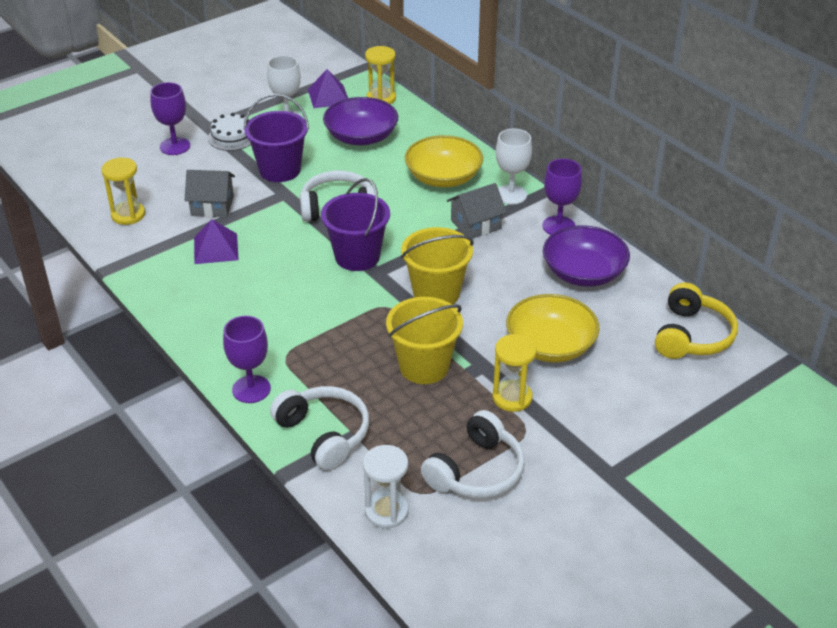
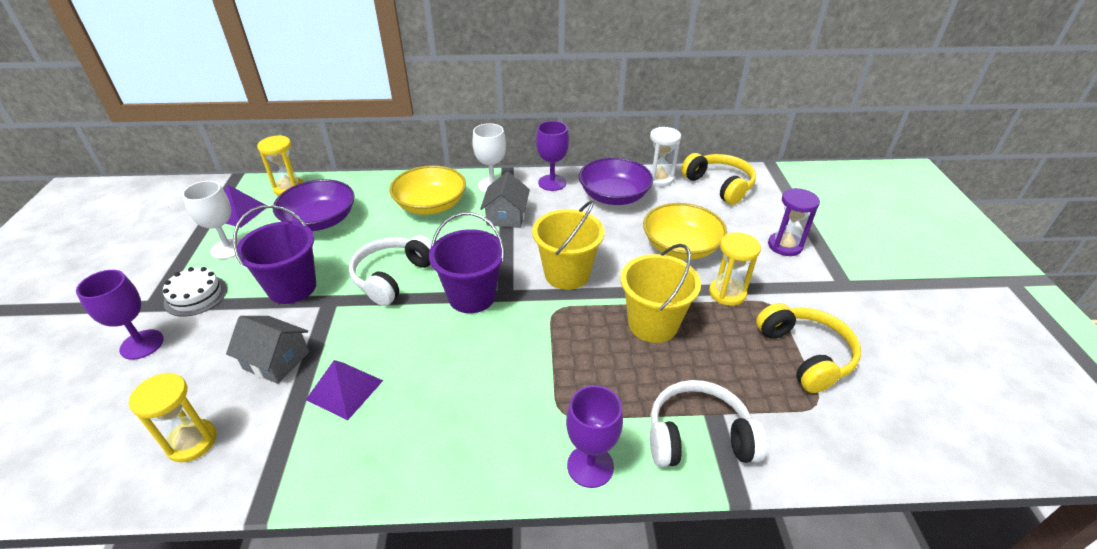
camera: 55 degrees left, 0 degrees up
grey house [185,170,235,217] -> grey house turned 75 degrees clockwise [226,316,309,384]
white hourglass [363,445,409,528] -> white hourglass moved to [649,127,681,187]
white headphones [421,410,525,498] -> yellow headphones [756,303,861,393]
none -> purple hourglass [768,188,820,256]

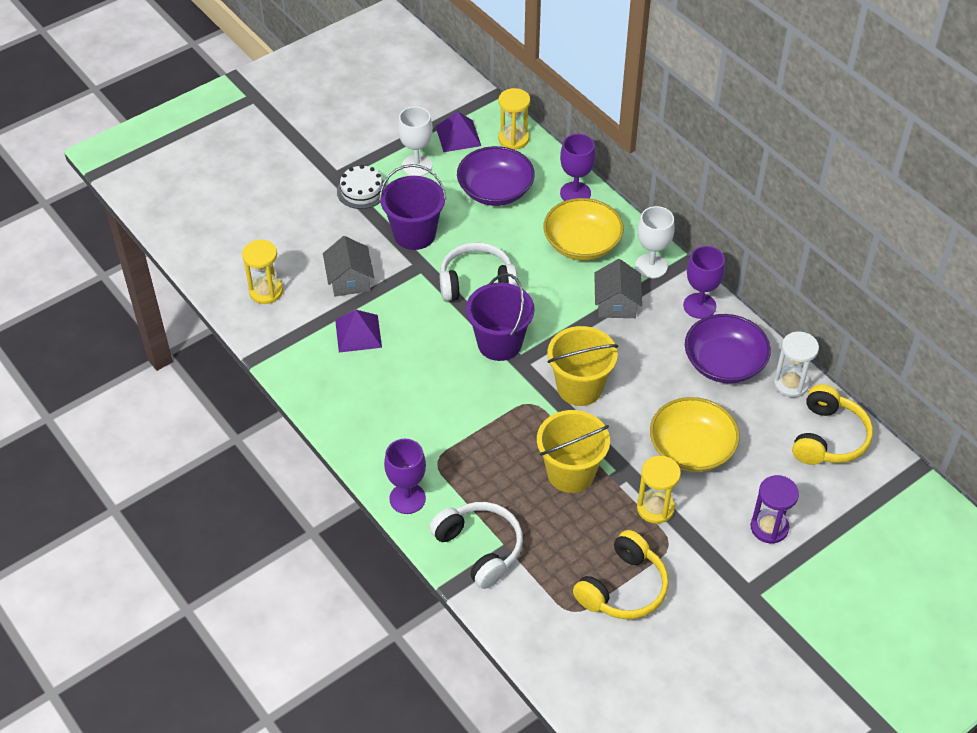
camera: 55 degrees right, 10 degrees up
purple goblet [76,270,164,360] -> purple goblet moved to [560,134,596,201]
grey house [480,172,530,228] -> grey house turned 60 degrees counterclockwise [594,259,642,318]

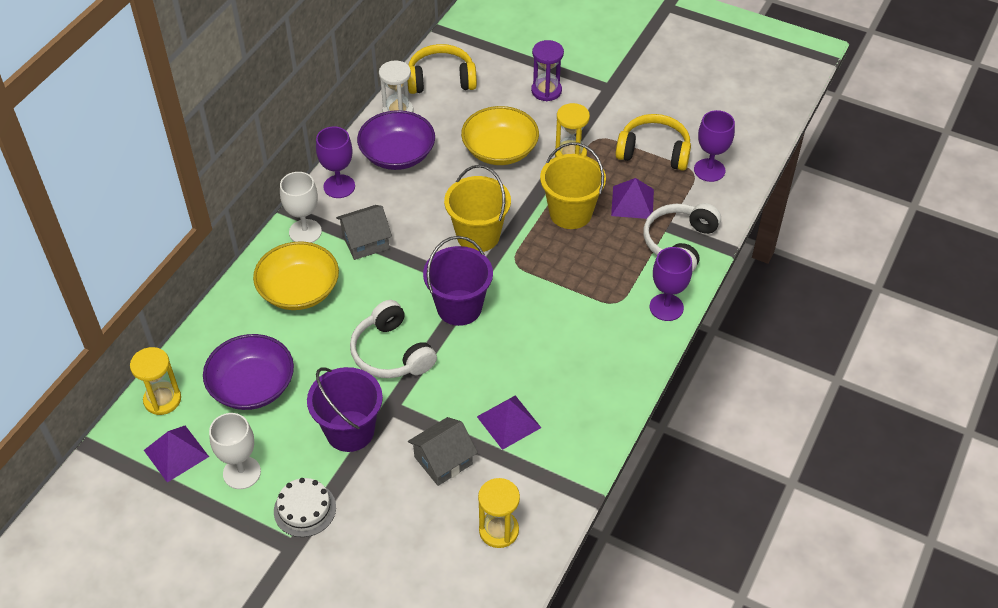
camera: 115 degrees left, 0 degrees up
purple goblet [560,134,596,201] -> purple goblet moved to [694,110,735,182]
none -> purple pyramid [611,178,654,219]

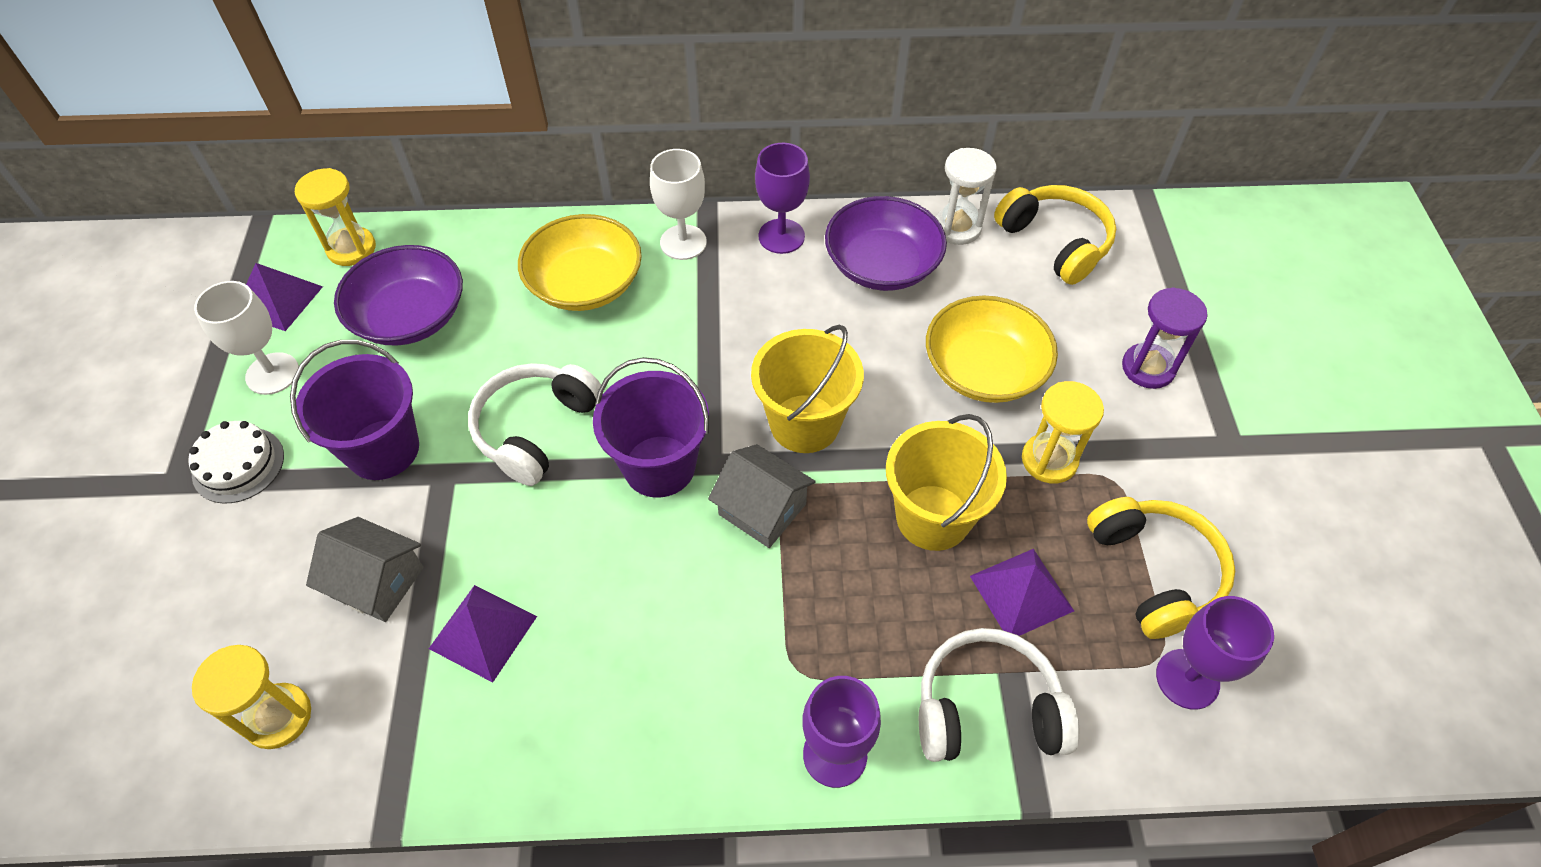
camera: 60 degrees right, 5 degrees up
grey house [336,205,392,260] -> grey house moved to [708,444,816,548]

